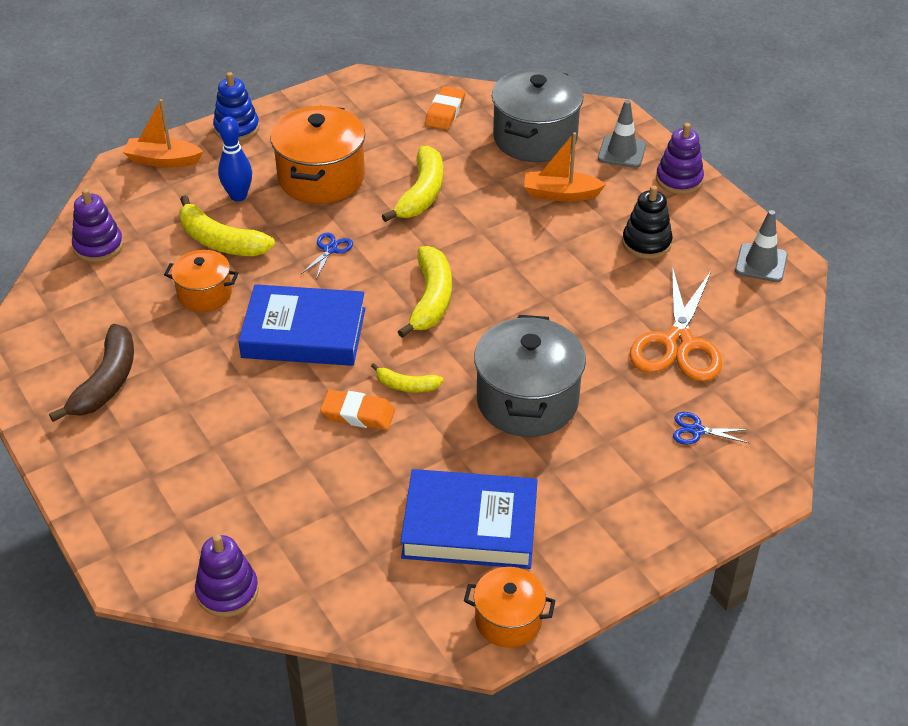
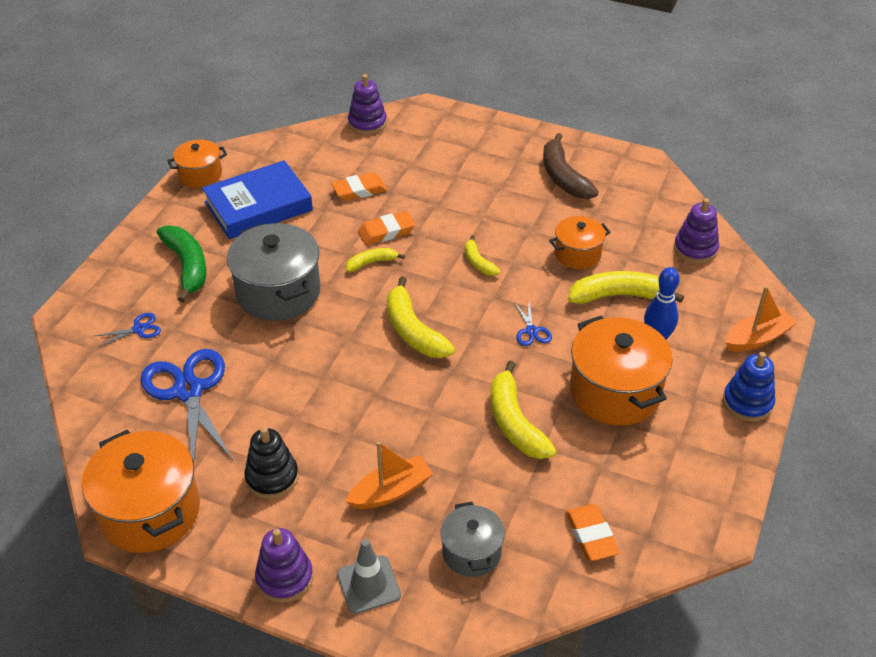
camera: 145 degrees right, 0 degrees up
blue book [238,284,365,366] -> yellow banana [465,235,500,276]
grey pot [492,68,583,162] -> grey pot [440,502,505,577], size x0.57
orange scissors [630,266,722,382] -> blue scissors [141,349,233,462]
grey traffic cone [735,210,788,282] -> orange pot [82,430,200,553]
none -> green banana [157,225,206,303]
none -> orange eraser [331,172,387,201]

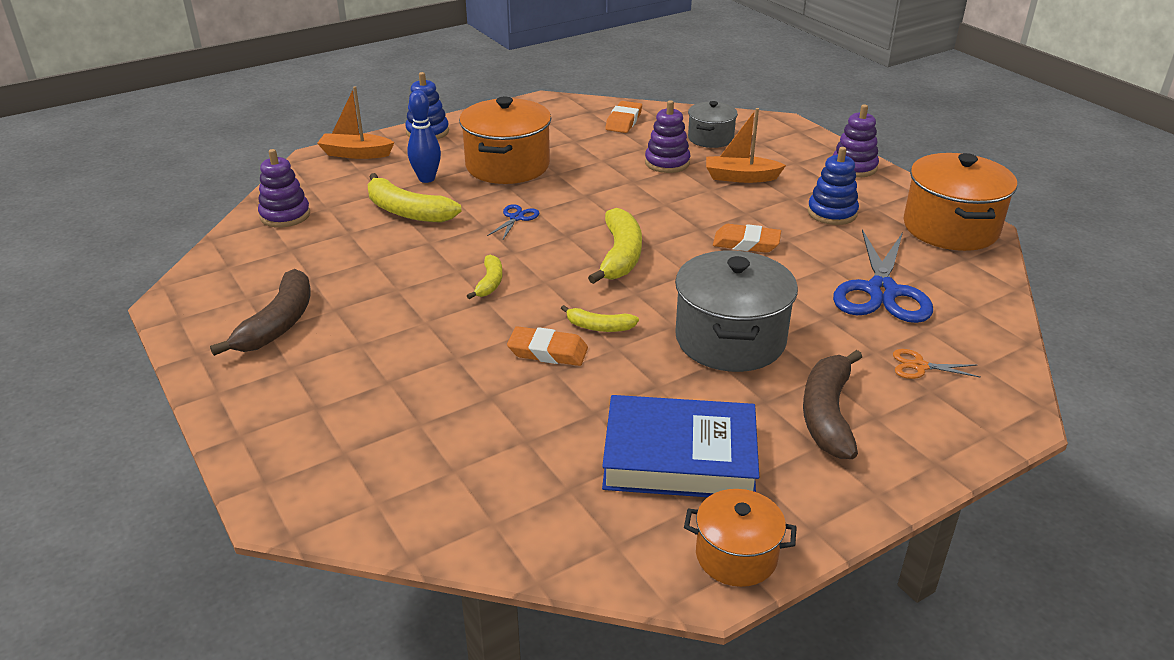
camera: 145 degrees left, 10 degrees down
blue scissors [95,313,161,347] -> orange scissors [893,349,981,379]
green banana [157,225,206,303] -> brown banana [803,350,862,459]
black stacking toy [244,427,298,499] -> blue stacking toy [808,147,859,225]
orange eraser [331,172,387,201] -> orange eraser moved to [713,224,781,253]
grey traffic cone [337,539,401,614] -> none
purple stacking toy [348,74,387,135] -> purple stacking toy moved to [645,100,690,173]
yellow banana [491,361,557,459] -> none
orange pot [549,216,610,269] -> none

